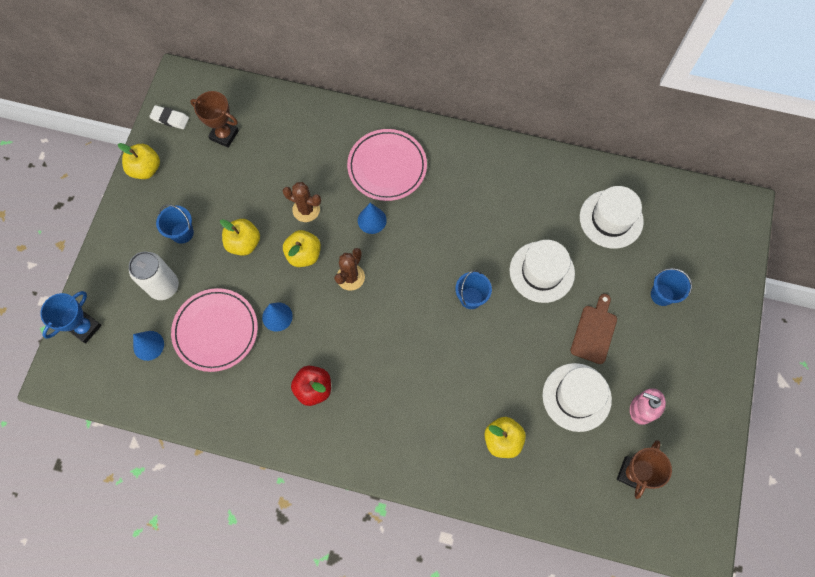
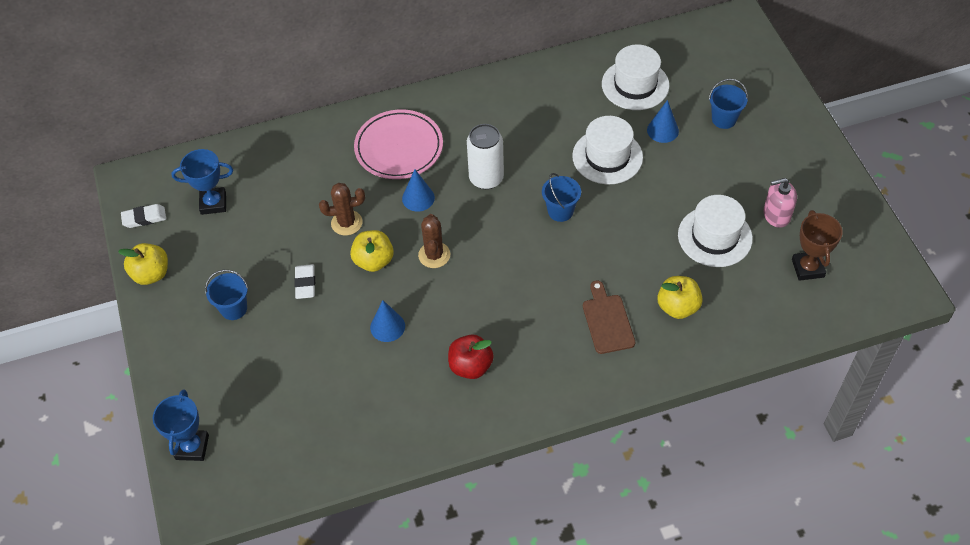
camera: 30 degrees left, 15 degrees down
white can [129,251,179,300] -> white can moved to [467,124,504,189]
blue cone [133,331,164,361] -> blue cone moved to [647,100,679,143]
pink plate [171,288,258,372] -> none
brown trophy [190,91,239,148] -> blue trophy [171,149,233,215]
yellow apple [220,219,260,255] -> white eraser [294,264,315,299]
brown cutting board [571,294,617,364] -> brown cutting board moved to [583,281,635,354]

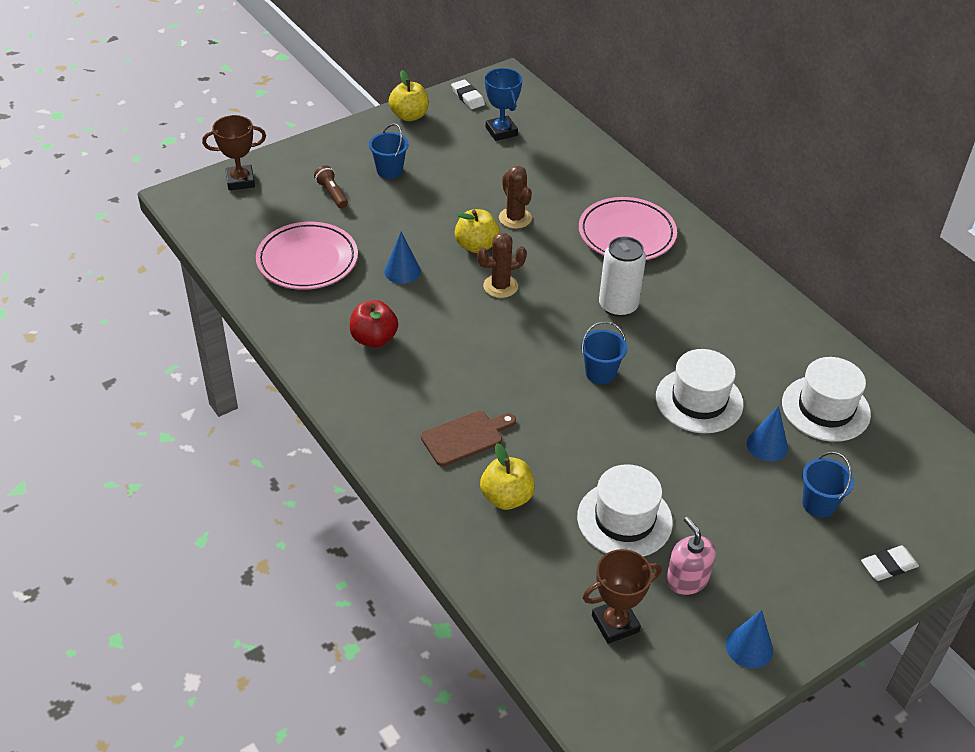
camera: 70 degrees right, 10 degrees down
blue trophy [153,389,209,461] -> brown trophy [202,115,266,190]
white eraser [294,264,315,299] -> white eraser moved to [861,546,919,581]
blue cone [402,169,435,212] -> blue cone moved to [726,610,773,668]
none -> pink plate [256,222,358,290]
none -> brown flashlight [314,165,348,209]

